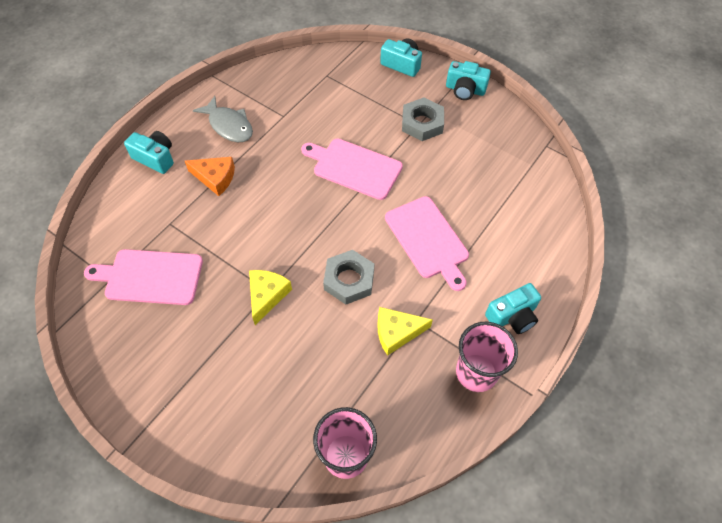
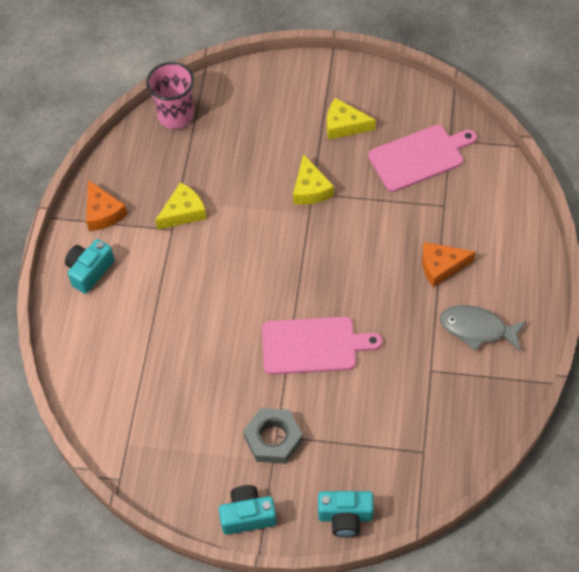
camera: 155 degrees right, 0 degrees up
turquoise camera [124,131,174,174] -> none
grey nut [323,250,374,305] -> none
pink cutting board [385,196,469,291] -> none
pink cup [456,322,518,392] -> orange cheese [86,180,128,231]
none -> yellow cheese [327,98,376,140]

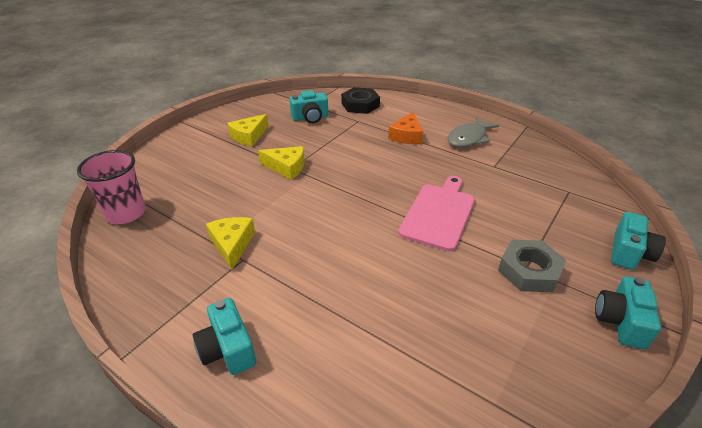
camera: 65 degrees left, 20 degrees down
orange cheese [86,180,128,231] -> none
pink cutting board [368,125,477,192] -> turquoise camera [289,90,328,123]
none -> black nut [341,87,380,114]

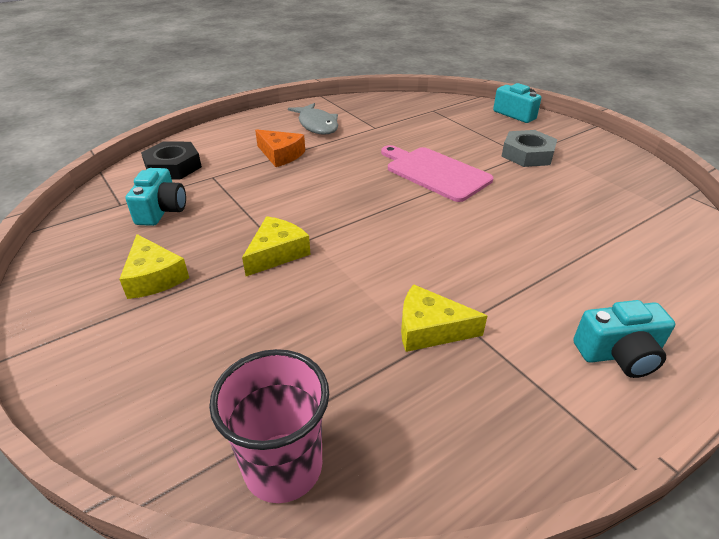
camera: 70 degrees left, 0 degrees up
turquoise camera [595,277,661,350] -> none

